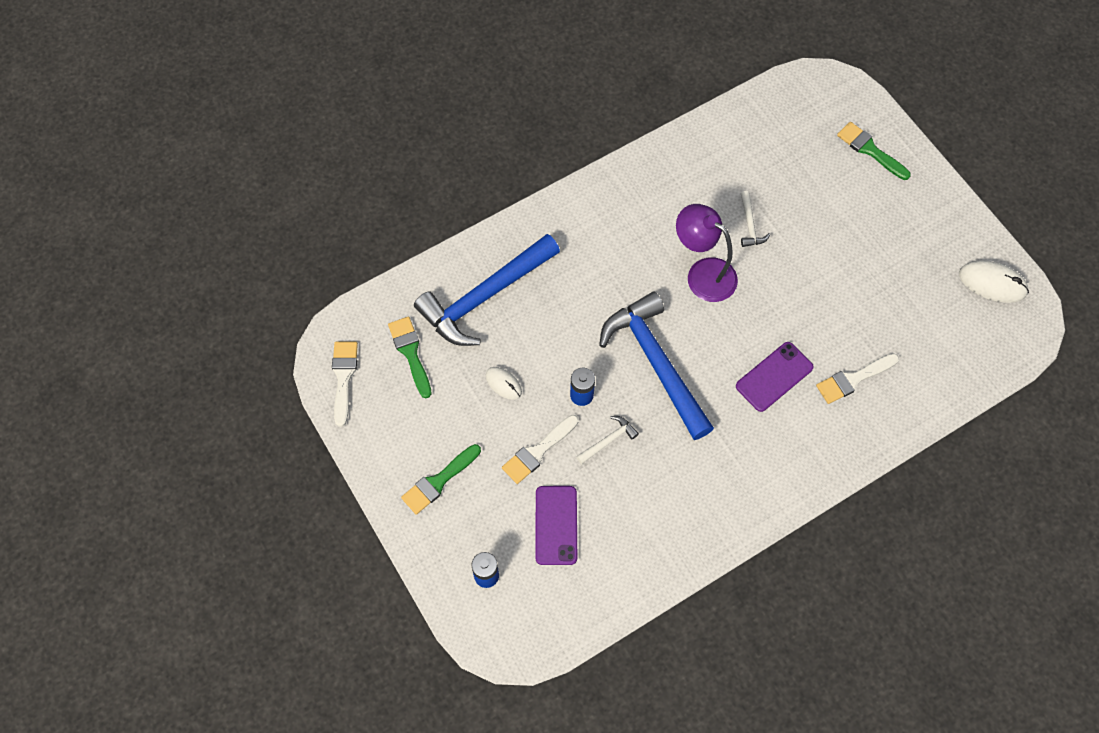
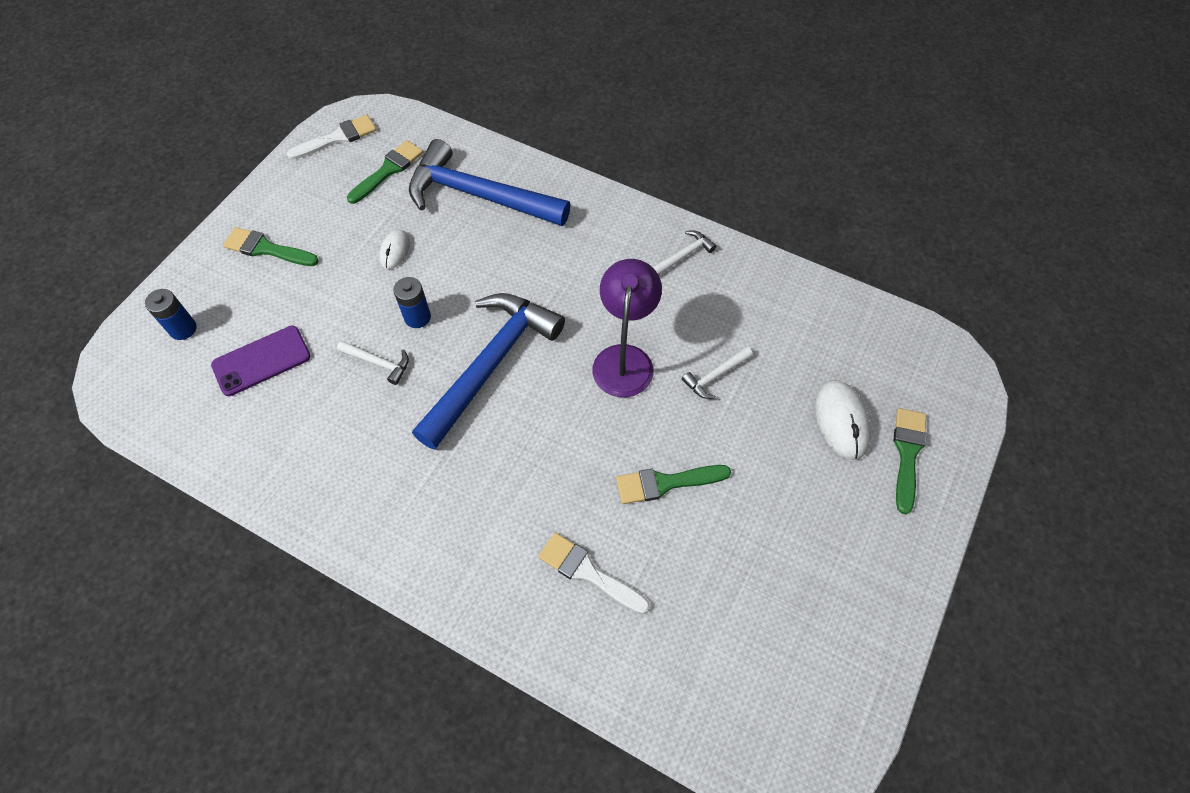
camera: 60 degrees right, 5 degrees down
white brush [502,415,579,484] -> none
purple phone [736,342,814,412] -> none
white mouse [959,260,1029,303] -> white mouse moved to [815,380,871,460]
none -> green brush [616,465,731,504]
none -> white hammer [653,230,717,275]

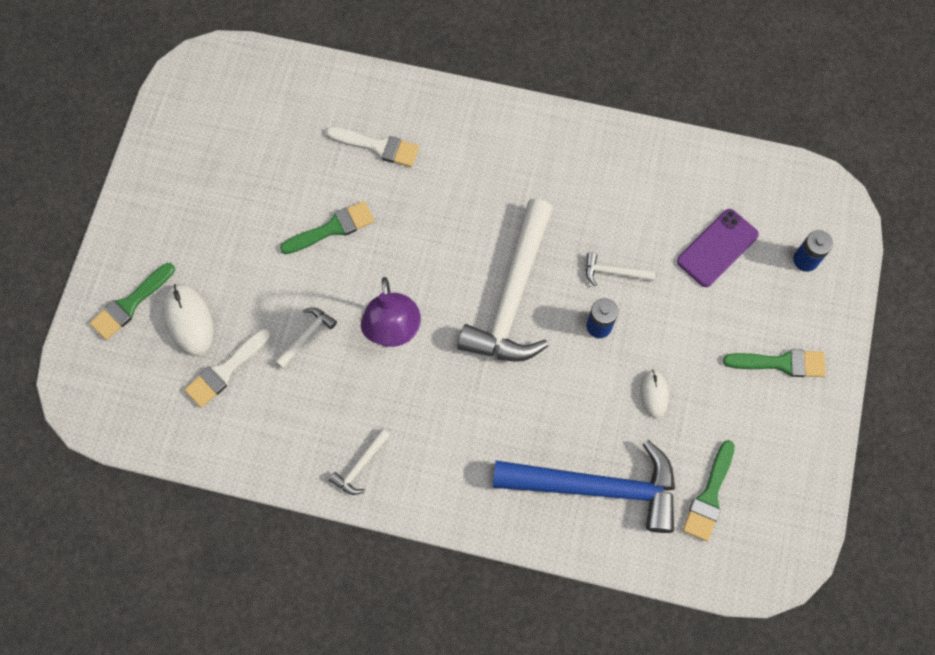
camera: 165 degrees right, 10 degrees up
white brush [286,115,377,160] -> white brush moved to [184,329,270,408]
blue hammer [412,293,565,450] -> white hammer [457,199,553,362]
green brush [893,408,927,514] -> green brush turned 45 degrees clockwise [90,263,175,340]

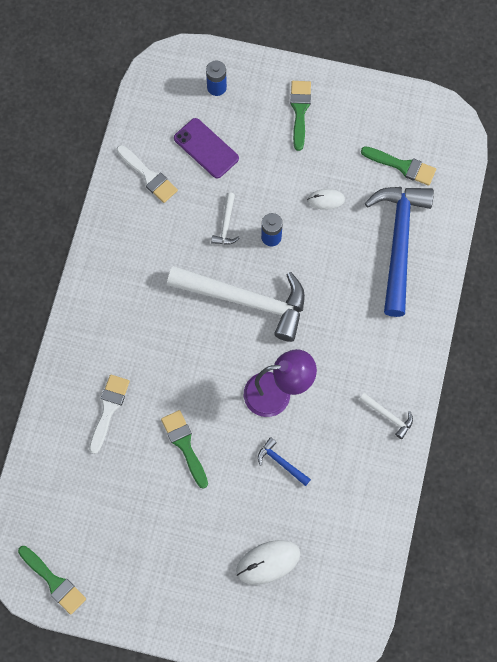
camera: 90 degrees left, 0 degrees up
green brush [90,263,175,340] -> green brush moved to [18,546,86,615]
white brush [184,329,270,408] -> white brush moved to [116,145,178,203]
white hammer [276,308,337,368] -> blue hammer [258,437,311,486]

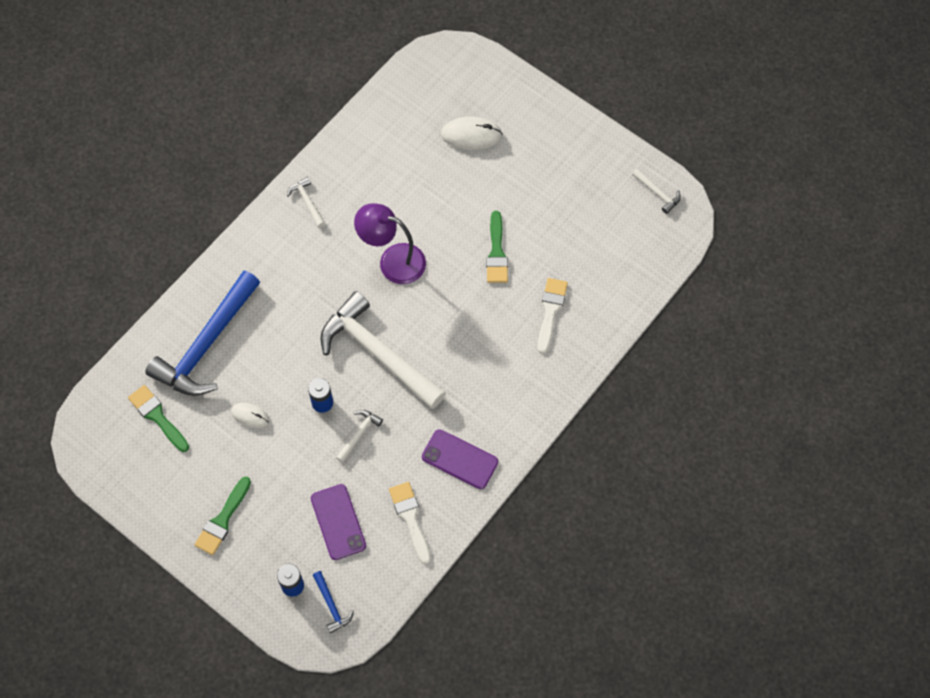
camera: 155 degrees left, 5 degrees down
green brush [18,546,86,615] -> white hammer [632,168,681,214]
white brush [89,375,130,454] -> white brush turned 150 degrees clockwise [538,278,568,354]
blue hammer [258,437,311,486] -> blue hammer moved to [313,571,354,633]
none -> purple phone [422,429,498,489]

